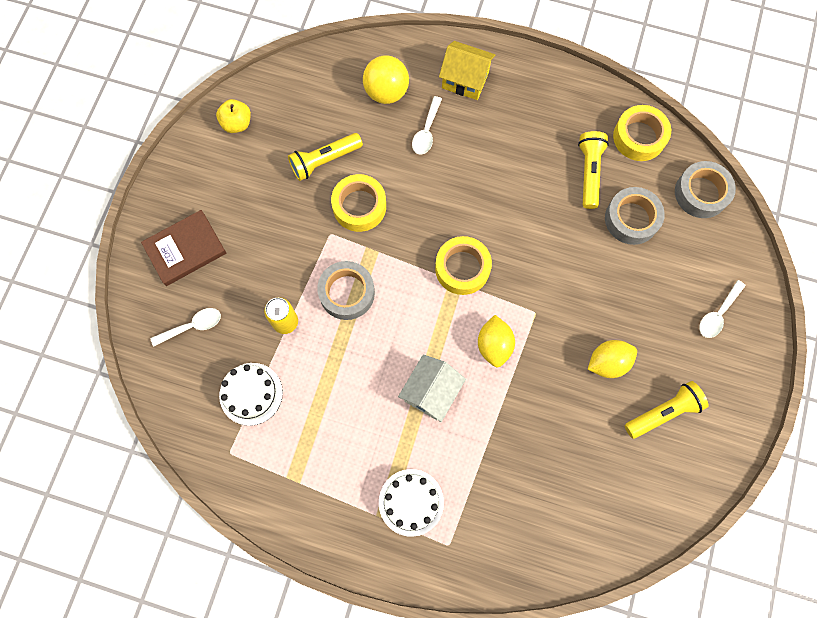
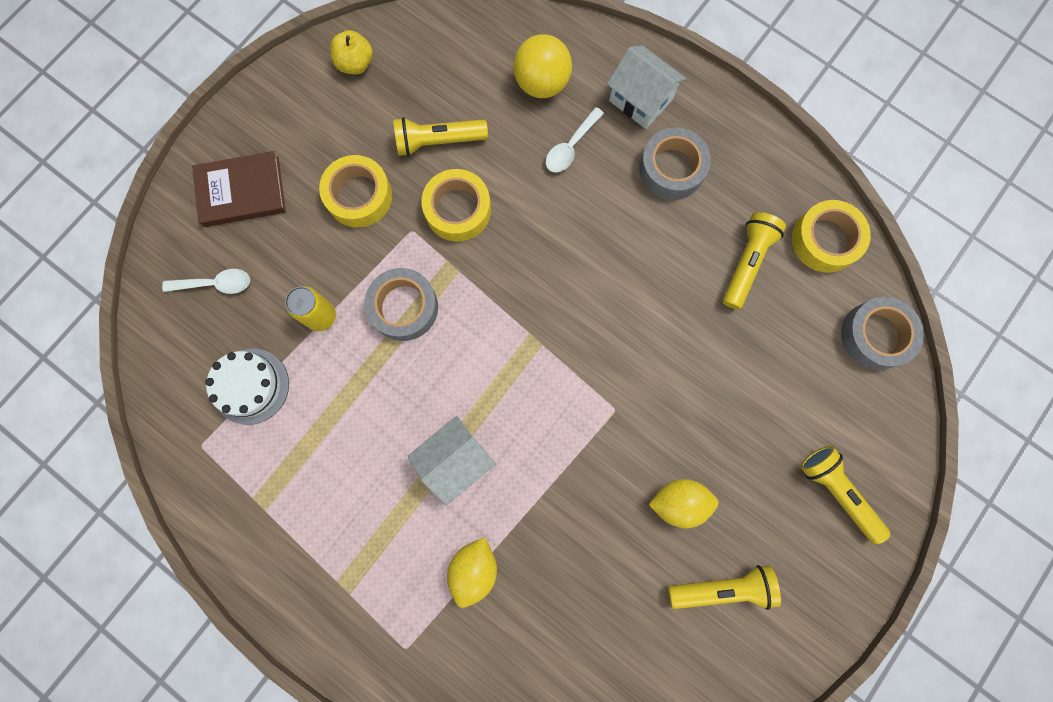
camera: 20 degrees right, 5 degrees up
white cake [379,469,444,537] -> none
yellow tape [435,236,492,295] -> yellow tape moved to [319,155,392,228]
yellow house [439,41,495,100] -> white house [607,45,686,129]
yellow lemon [478,315,515,368] -> yellow lemon moved to [447,537,497,608]
grey tape [605,187,665,245] -> grey tape moved to [639,127,711,200]
white spoon [699,280,746,338] -> yellow flashlight [801,446,890,544]

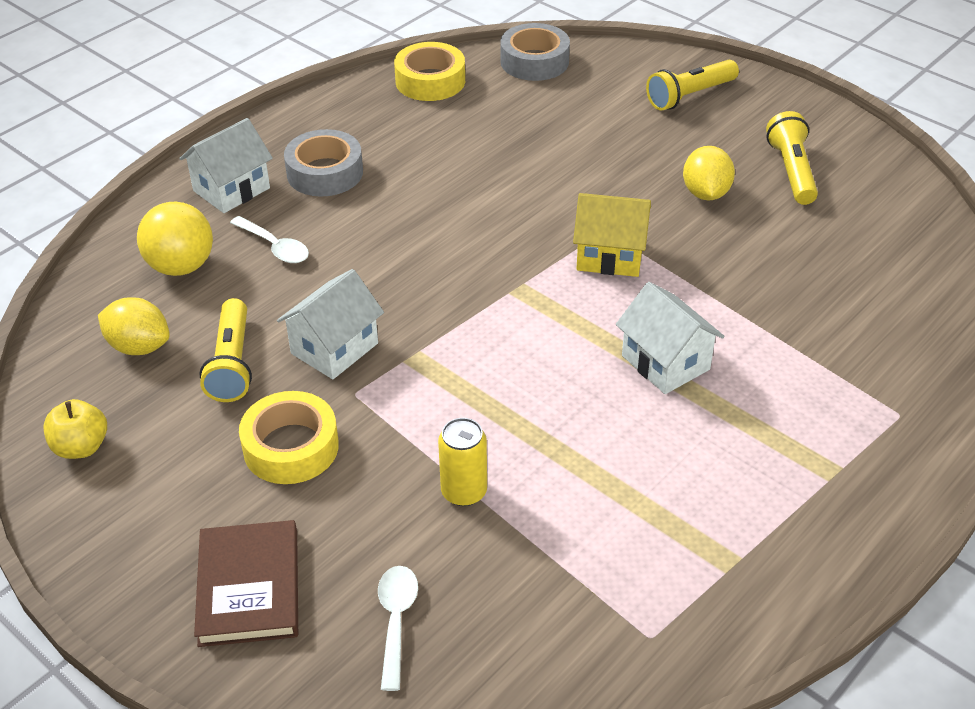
camera: 85 degrees left, 35 degrees down
white cake [205,349,289,425] -> none
grey tape [364,268,438,341] -> none
yellow tape [421,169,491,242] -> white house [277,269,384,379]
yellow lemon [447,537,497,608] -> yellow lemon moved to [98,297,170,355]
yellow flashlight [723,212,786,310] -> none
none -> yellow house [573,193,651,277]

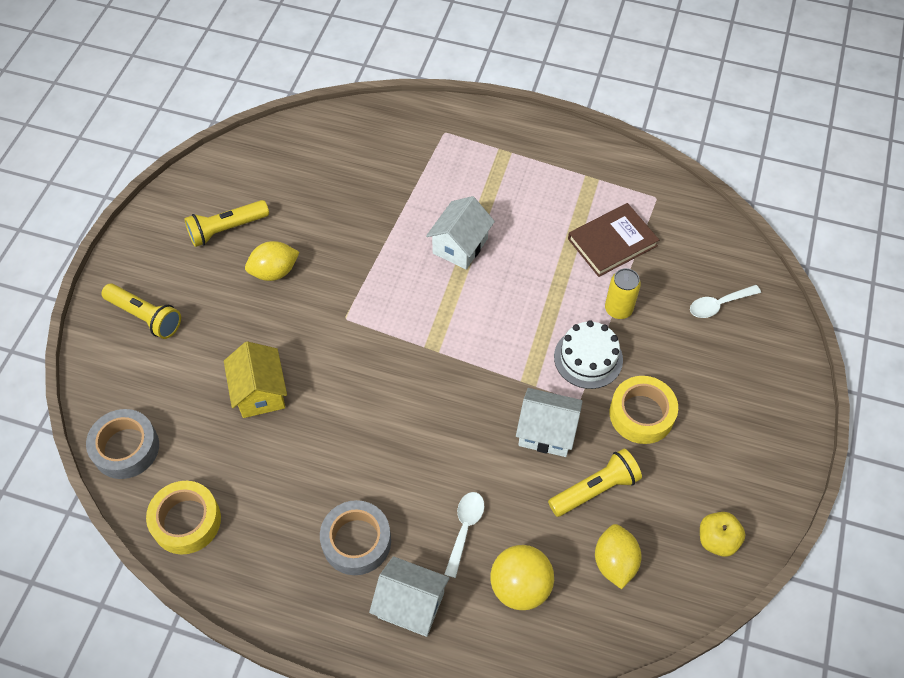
camera: 115 degrees left, 15 degrees up
brown book [194,520,298,647] -> brown book moved to [568,203,659,277]
yellow house [573,193,651,277] -> yellow house moved to [224,341,287,418]
none -> white cake [554,320,623,389]

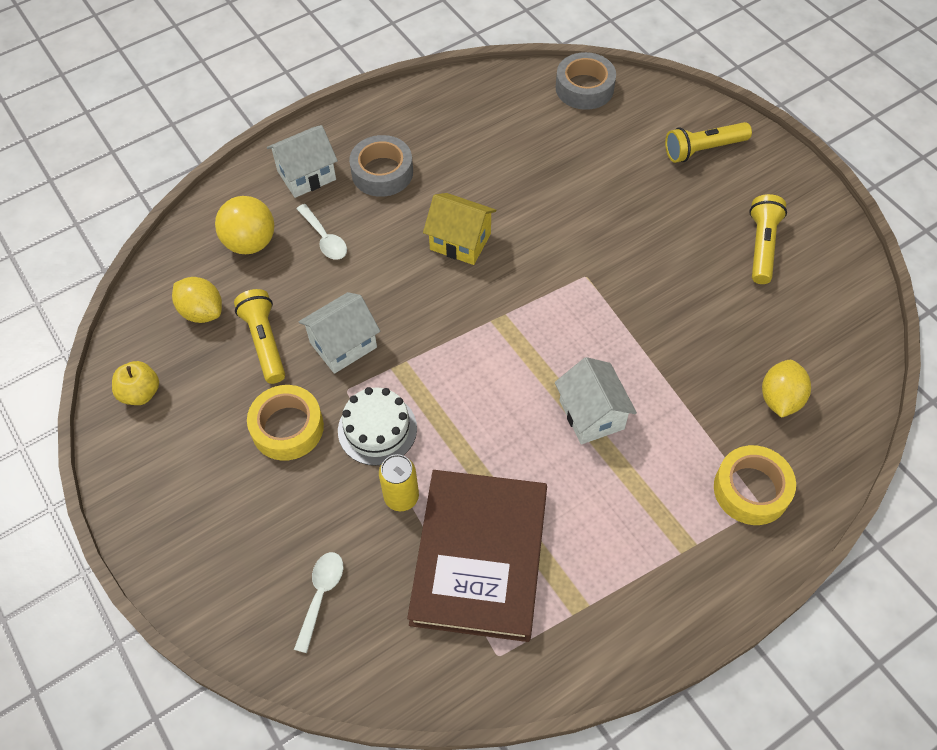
camera: 130 degrees right, 0 degrees up
yellow tape [146,481,221,555] -> yellow tape moved to [714,445,796,525]
yellow house [224,341,287,418] -> yellow house moved to [423,193,496,265]
yellow lemon [245,241,299,281] -> yellow lemon moved to [762,360,811,418]
yellow flashlight [548,449,642,517] -> yellow flashlight turned 150 degrees clockwise [234,289,285,384]
brown book [568,203,659,277] -> brown book [407,470,547,642], size x1.64

